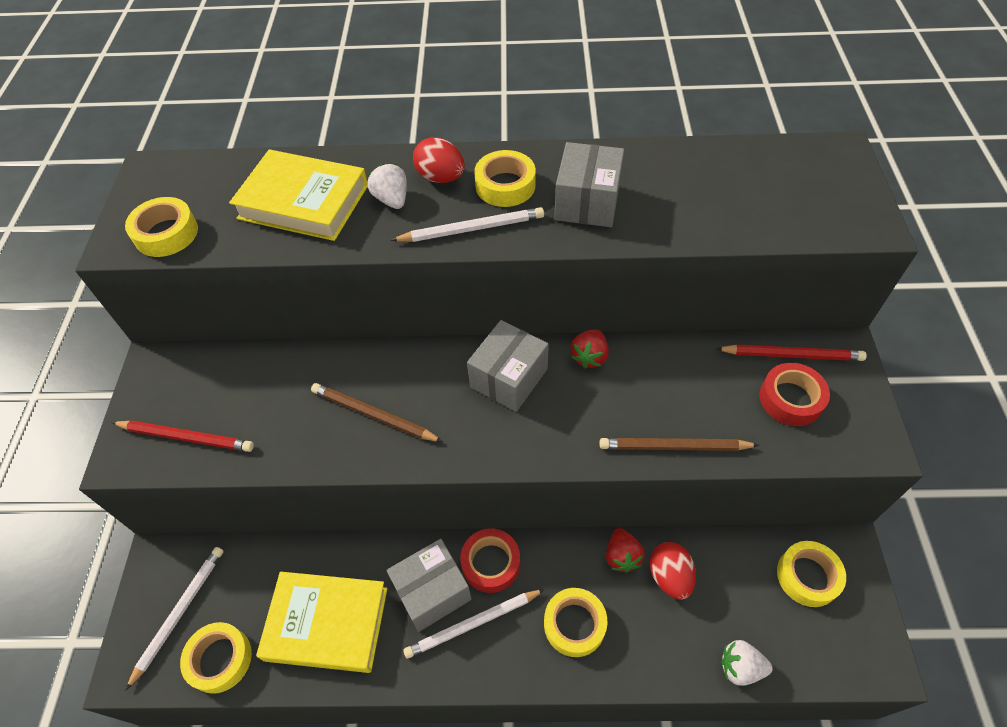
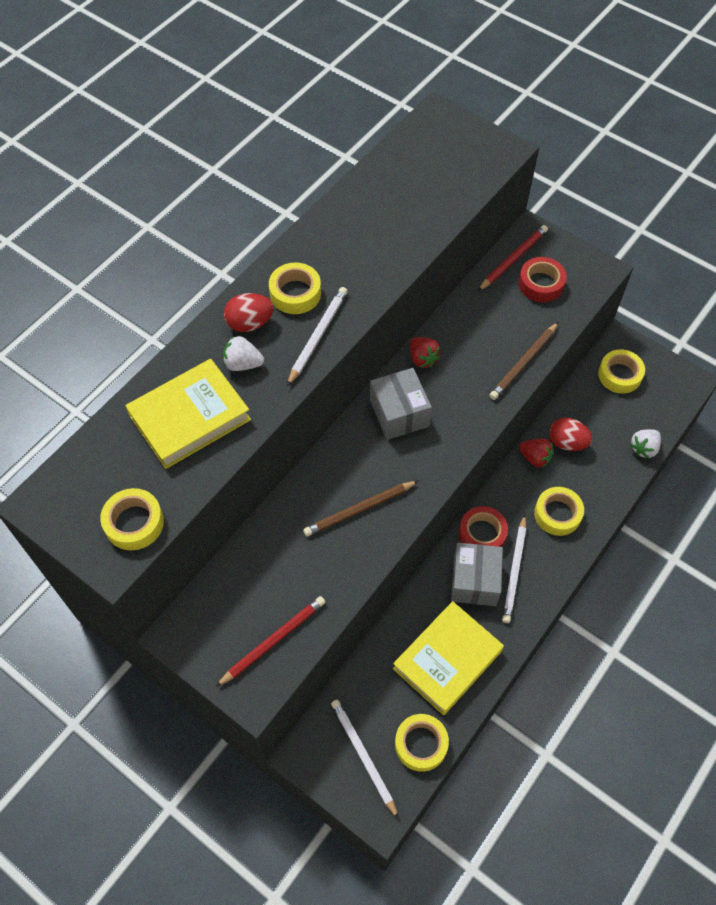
camera: 55 degrees left, 5 degrees up
grey box [554,142,624,227] -> none

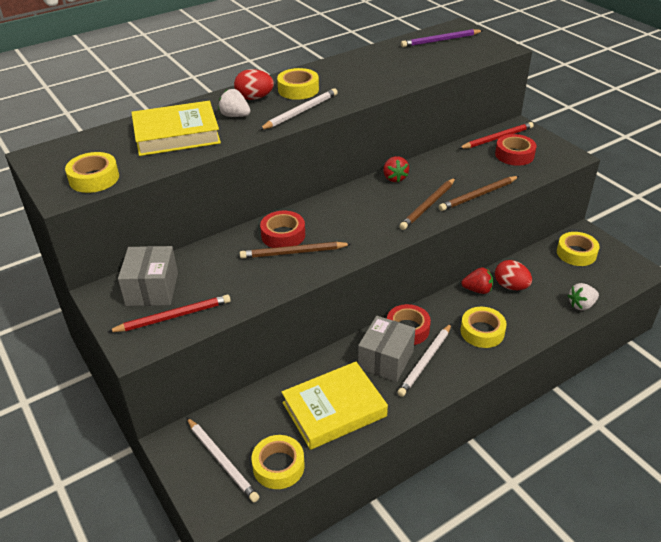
camera: 20 degrees right, 20 degrees down
white pencil [331,700,399,819] -> white pencil turned 150 degrees clockwise [186,417,259,502]
grey box [370,368,432,440] -> grey box moved to [118,246,178,306]
red strawberry [519,438,553,468] -> red strawberry turned 45 degrees counterclockwise [461,267,493,294]
none -> red tape [260,211,305,248]
none -> brown pencil [399,178,455,230]
none -> purple pencil [401,29,484,47]

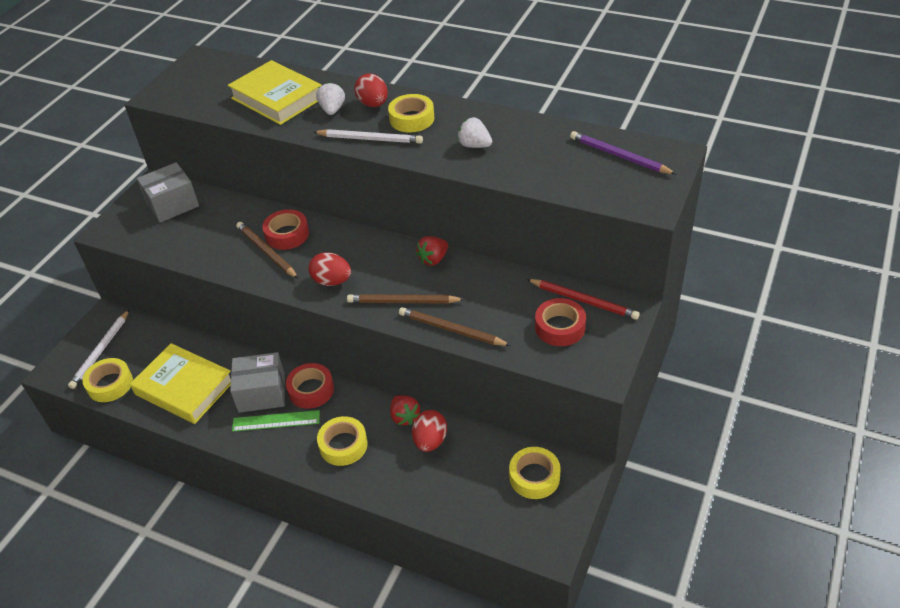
camera: 60 degrees right, 5 degrees up
yellow tape [65,152,119,193] -> none
red pencil [108,295,231,332] -> none
white pencil [397,323,452,397] -> green ruler [232,410,320,432]
white strawberry [568,283,599,311] -> white strawberry moved to [457,117,492,148]
none -> red egg [309,252,351,286]

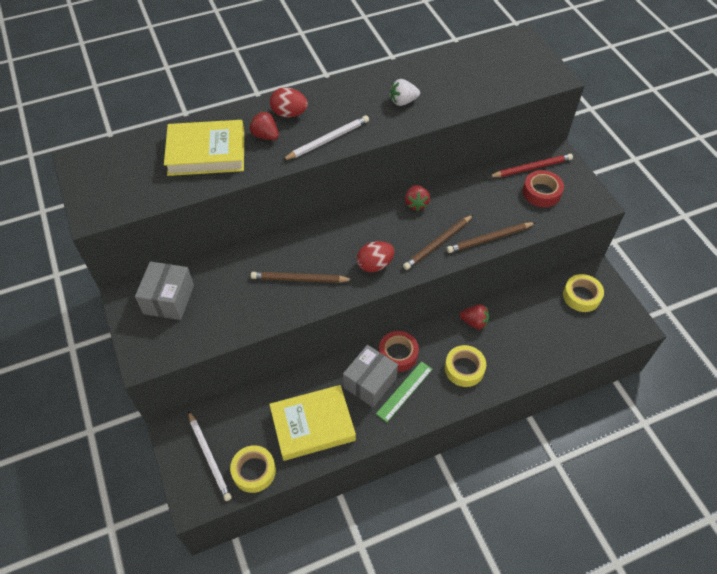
camera: 50 degrees left, 10 degrees up
red tape [262,209,309,250] -> none
white strawberry [316,82,345,115] -> red strawberry [249,111,279,140]
yellow tape [388,94,434,132] -> none
red egg [412,410,447,452] -> none
purple pencil [570,131,676,174] -> none

